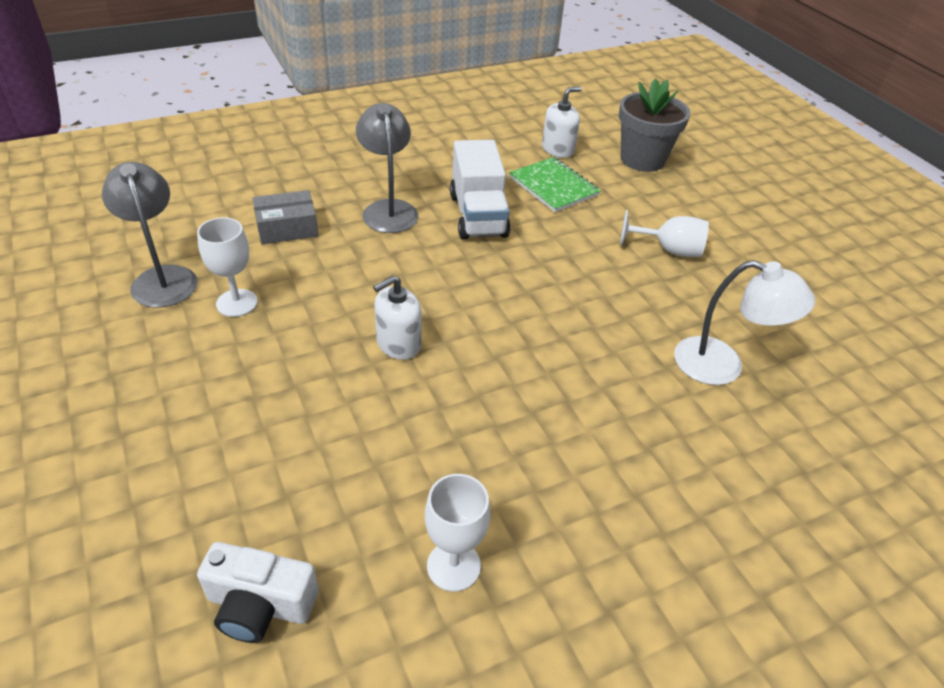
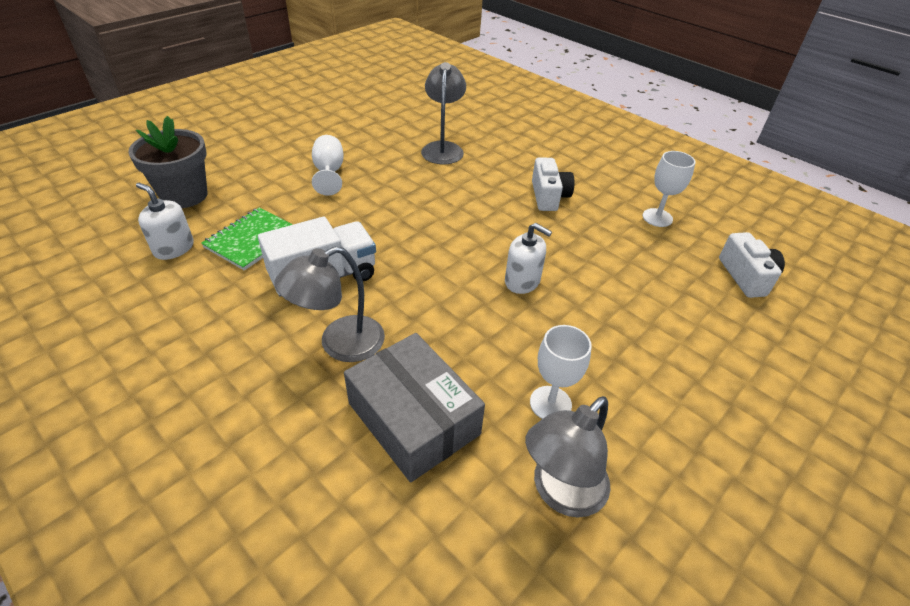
camera: 110 degrees left, 0 degrees up
grey box [252,190,318,244] -> grey box [344,333,485,482], size x1.62
white lamp [674,260,815,385] -> grey lamp [421,62,466,164]
none -> white camera [532,157,575,211]

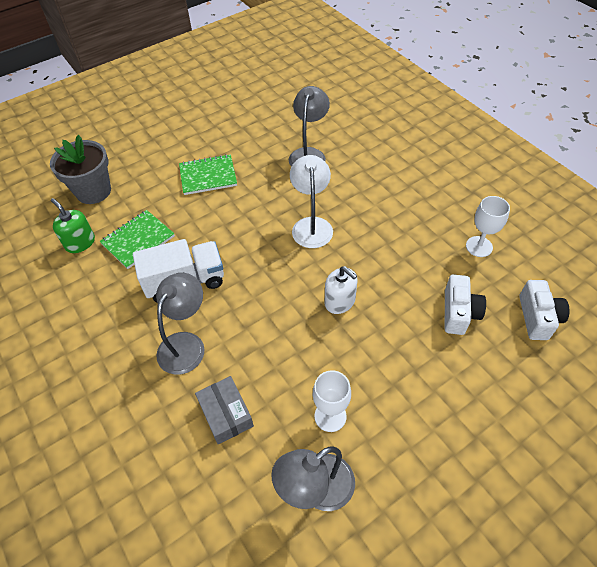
camera: 15 degrees right, 10 degrees up
white soap dispenser [136,183,194,260] -> green soap dispenser [51,198,95,253]
grey lamp [274,246,385,362] -> grey lamp turned 135 degrees clockwise [156,273,205,375]
white goblet [312,135,344,196] -> green notebook [179,154,237,195]
grey box [344,333,485,482] -> grey box [195,376,254,445], size x0.62
white camera [532,157,575,211] -> white camera moved to [445,274,486,335]
none -> white lamp [290,155,333,248]

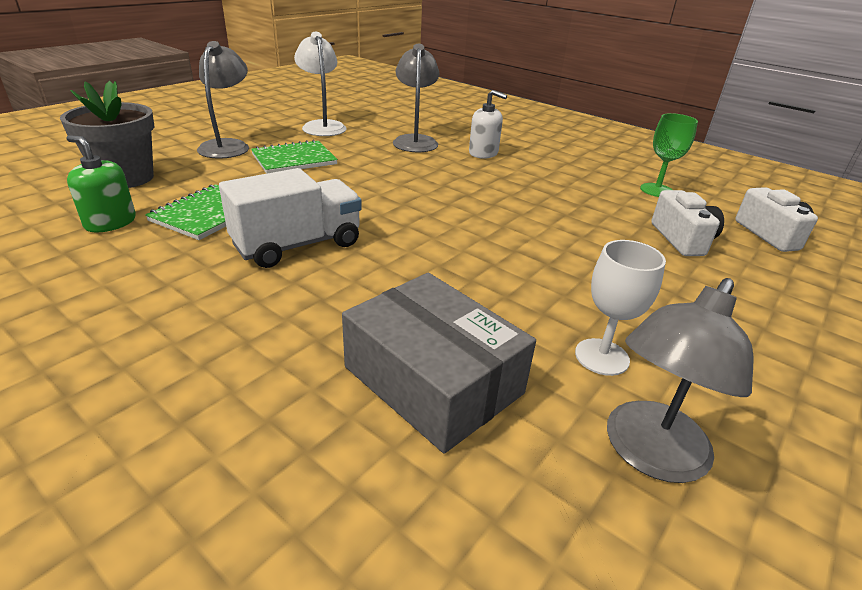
camera: 20 degrees left, 20 degrees down
grey lamp [156,273,205,375] -> grey lamp moved to [197,41,249,159]
grey box [195,376,254,445] -> grey box [342,273,536,454], size x1.62
white lamp [290,155,333,248] -> white lamp moved to [294,32,347,136]
white soap dispenser [324,266,357,314] -> white soap dispenser moved to [469,90,507,159]
white goblet [466,196,510,257] -> green goblet [640,113,698,197]

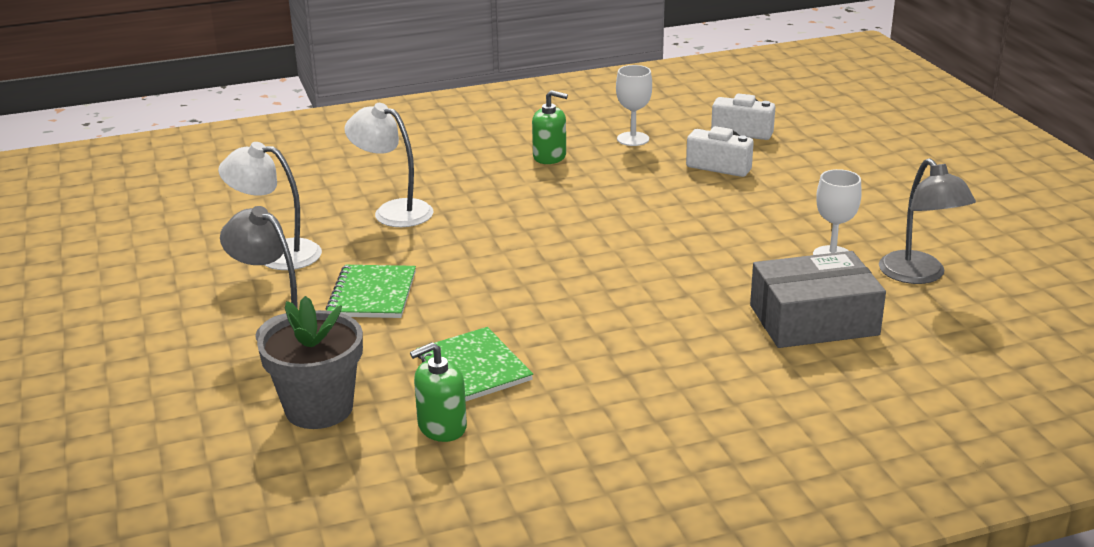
camera: 55 degrees left, 5 degrees down
white truck [219,168,362,268] -> none
grey lamp [393,44,439,152] -> white lamp [344,103,433,227]
white soap dispenser [469,90,507,159] -> none
green goblet [640,113,698,197] -> white goblet [616,65,652,146]
none -> green soap dispenser [532,90,568,164]

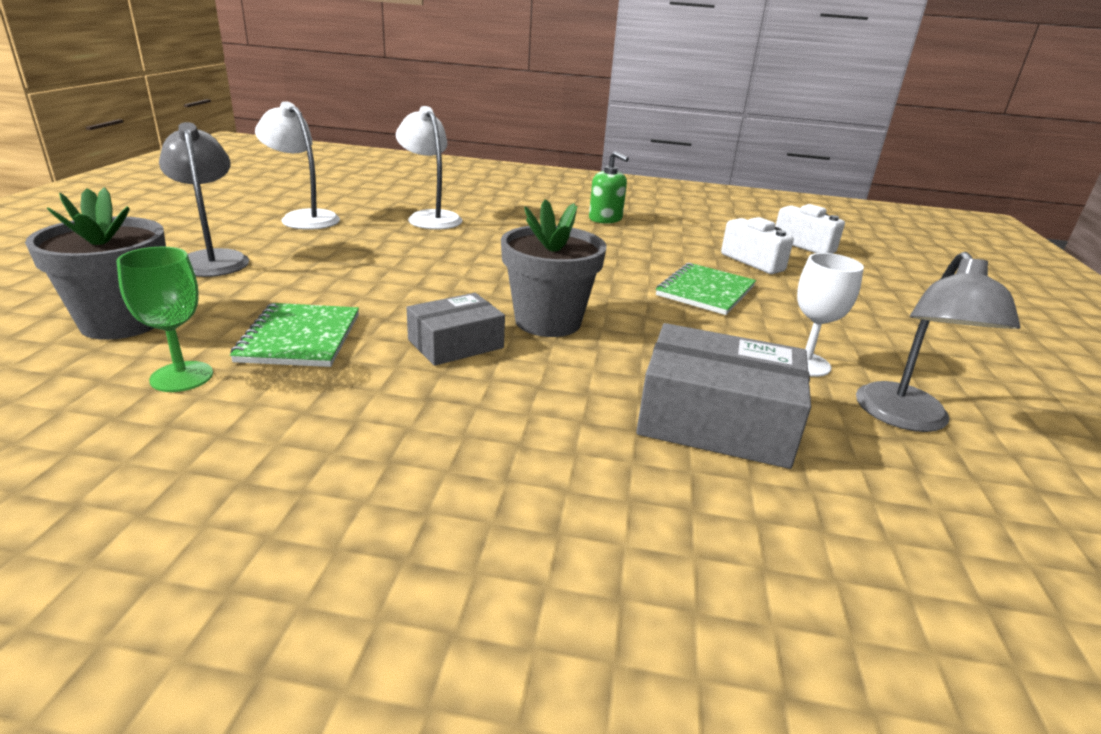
camera: 25 degrees right, 0 degrees up
green notebook [326,265,416,318] -> green notebook moved to [656,263,756,315]
green soap dispenser [410,342,467,442] -> green goblet [116,247,213,392]
white goblet [616,65,652,146] -> none
none -> grey box [406,293,505,366]
none -> grey flower pot [501,199,607,337]

